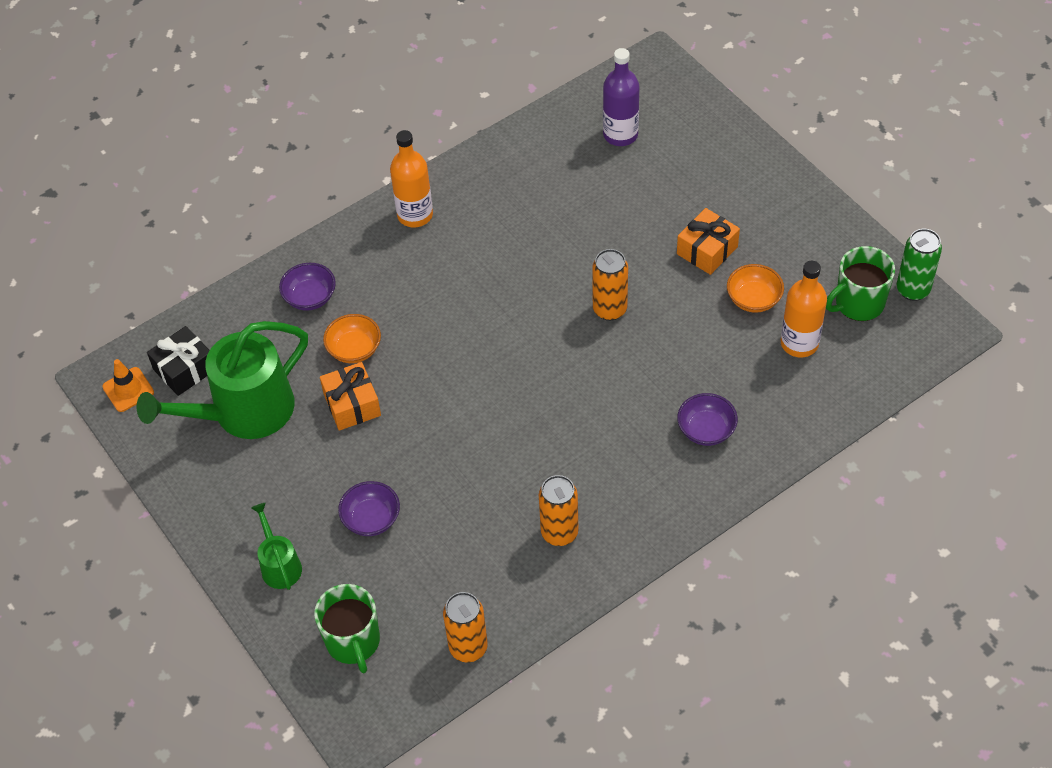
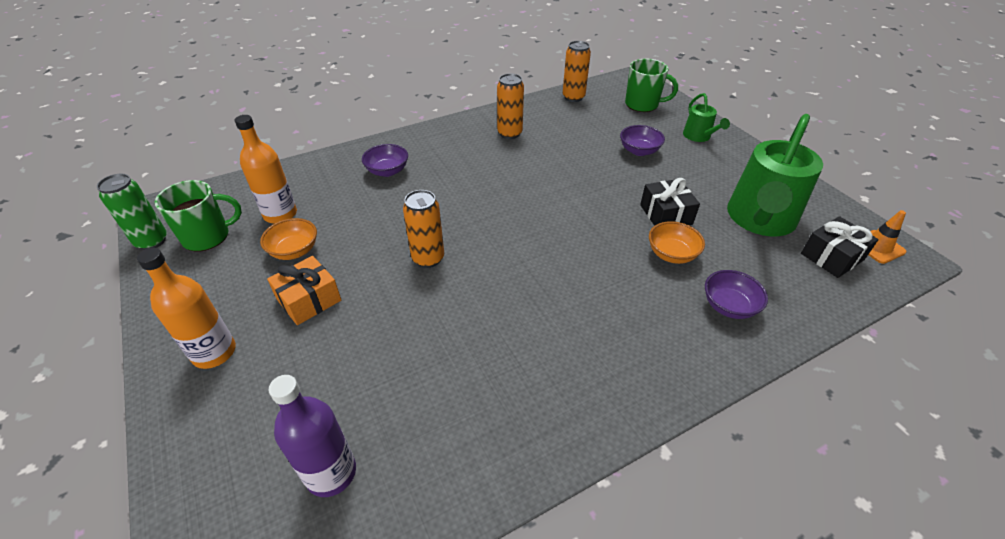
camera: 175 degrees left, 10 degrees down
green watering can [137,321,308,439] -> green watering can turned 150 degrees clockwise [727,114,823,236]
green mug [314,584,380,673] -> green mug turned 120 degrees clockwise [625,59,678,112]
orange gift [320,362,381,431] -> black gift [640,178,700,226]
orange bottle [390,130,433,227] -> orange bottle moved to [137,248,236,369]

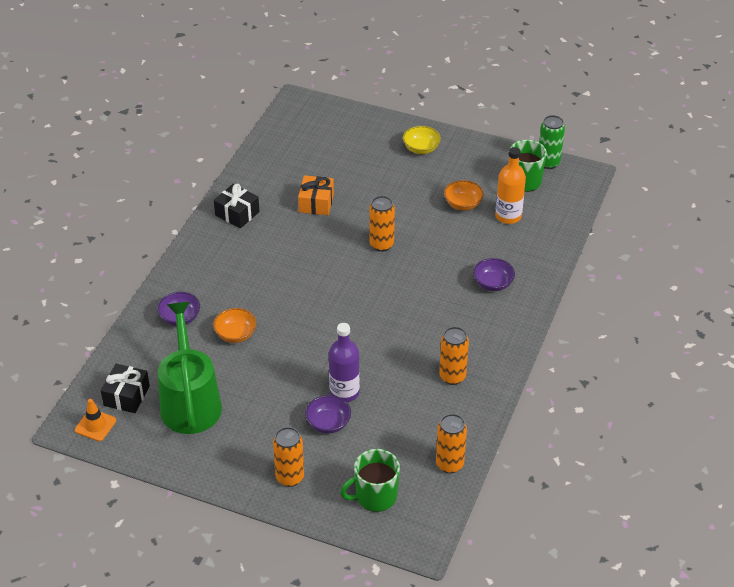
camera: 140 degrees right, 0 degrees up
orange bottle [137,248,236,369] -> yellow bowl [403,126,441,154]
orange gift [267,256,341,325] -> orange gift moved to [298,175,334,215]
purple bottle [269,375,356,497] -> purple bottle moved to [329,323,360,402]
black gift [640,178,700,226] -> black gift moved to [214,184,260,229]
green watering can [683,93,730,142] -> orange can [273,427,304,487]

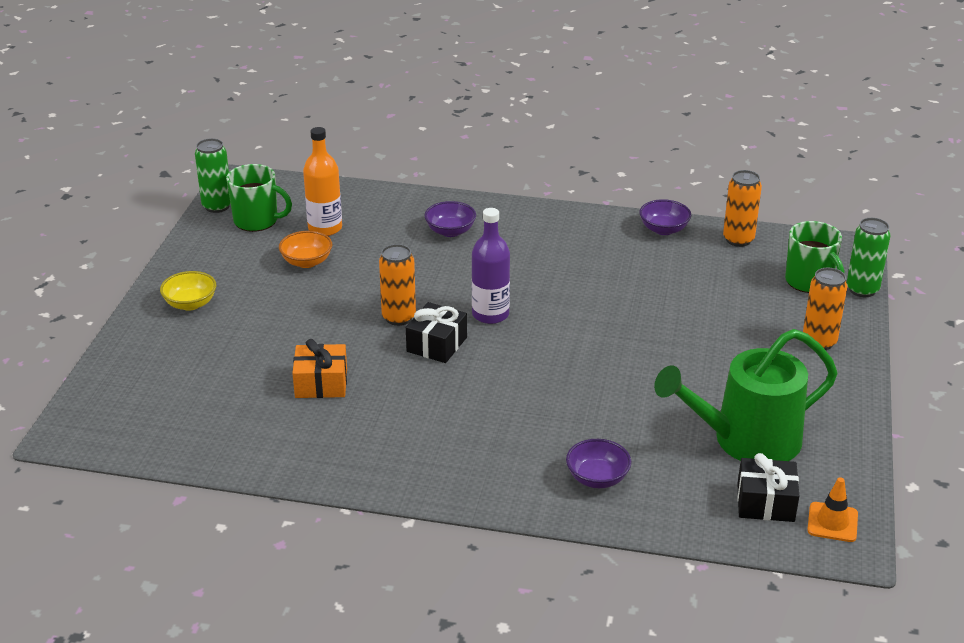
camera: 100 degrees left, 10 degrees down
orange bowl [213,308,257,343] -> none
black gift [214,184,260,229] -> black gift moved to [406,302,467,363]
purple bowl [305,395,351,434] -> purple bowl moved to [639,199,691,235]
purple bottle [329,323,360,402] -> purple bottle moved to [472,208,510,324]
orange can [439,327,469,385] -> none
none -> green can [846,218,891,297]

